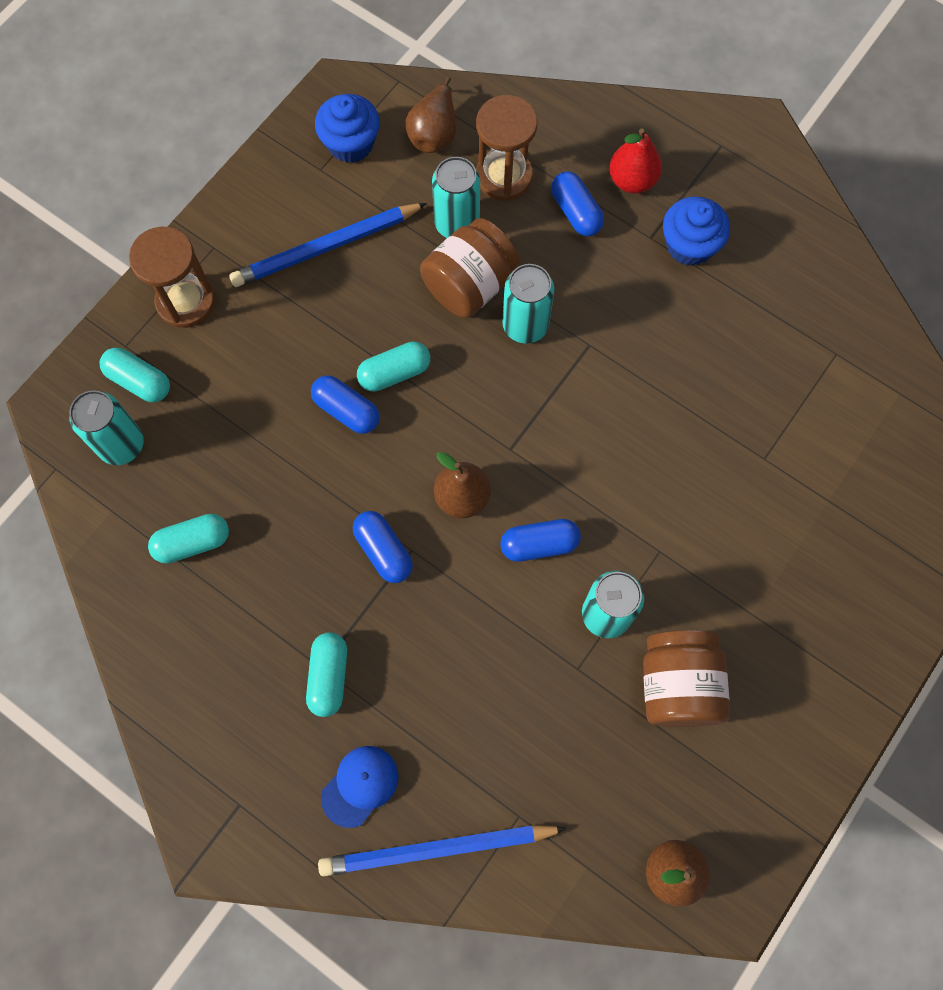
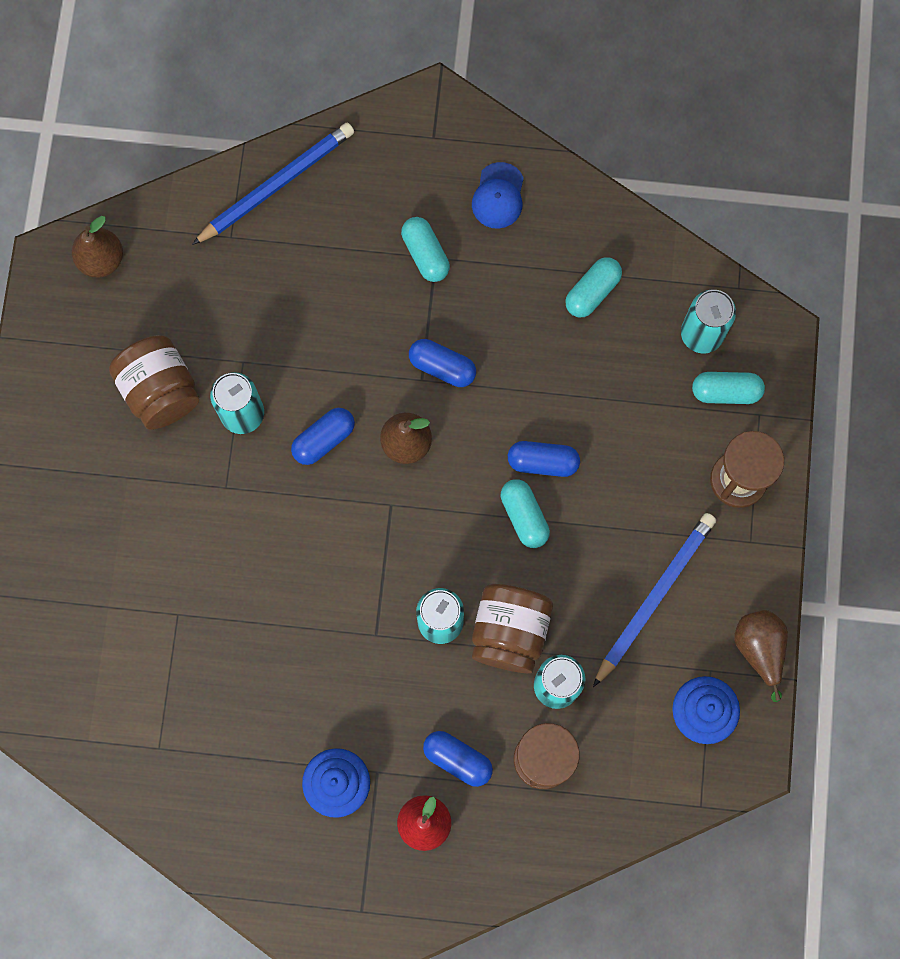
camera: 150 degrees right, 5 degrees up
blue cap [321,746,399,828] -> blue cap moved to [472,162,524,229]
turquoise capsule [357,341,431,392] -> turquoise capsule turned 60 degrees counterclockwise [501,479,550,548]
brown pear [405,77,456,153] -> brown pear moved to [734,610,788,702]

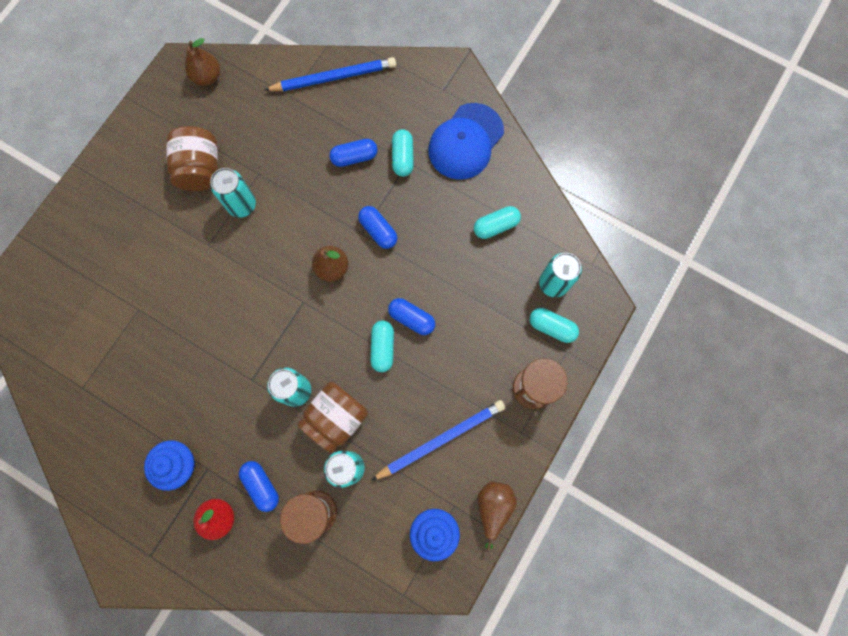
camera: 25 degrees right, 0 degrees up
blue capsule [291,408,355,465] -> blue capsule moved to [329,139,378,167]
blue cap [472,162,524,229] -> blue cap [428,103,504,180], size x1.81

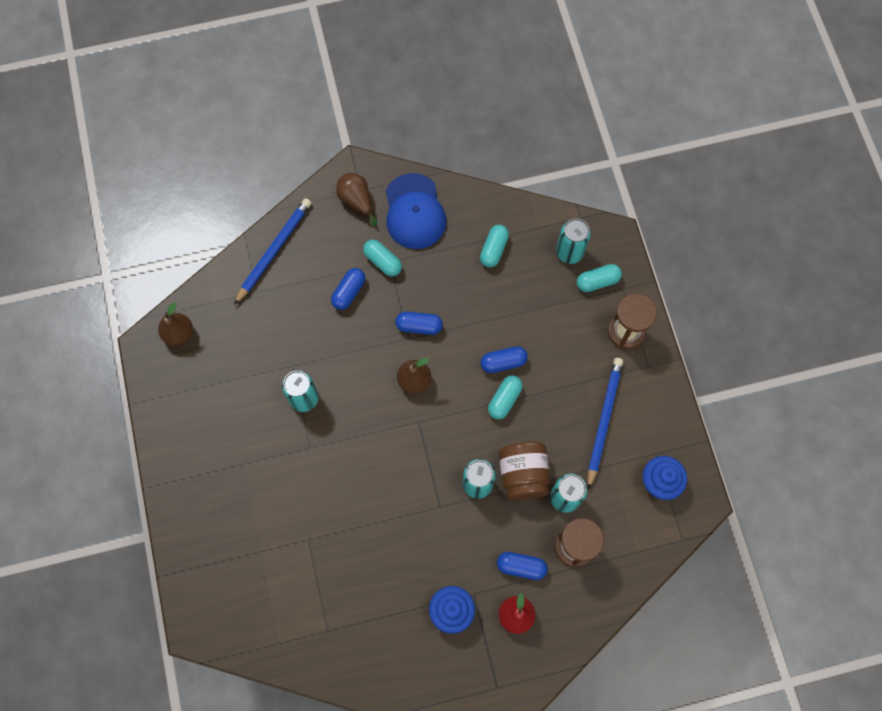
camera: 45 degrees left, 5 degrees down
brown jar [166,126,218,191] -> none
turquoise capsule [370,321,394,372] -> turquoise capsule turned 75 degrees clockwise [488,375,523,419]
brown pear [477,482,517,551] -> brown pear moved to [336,173,377,226]

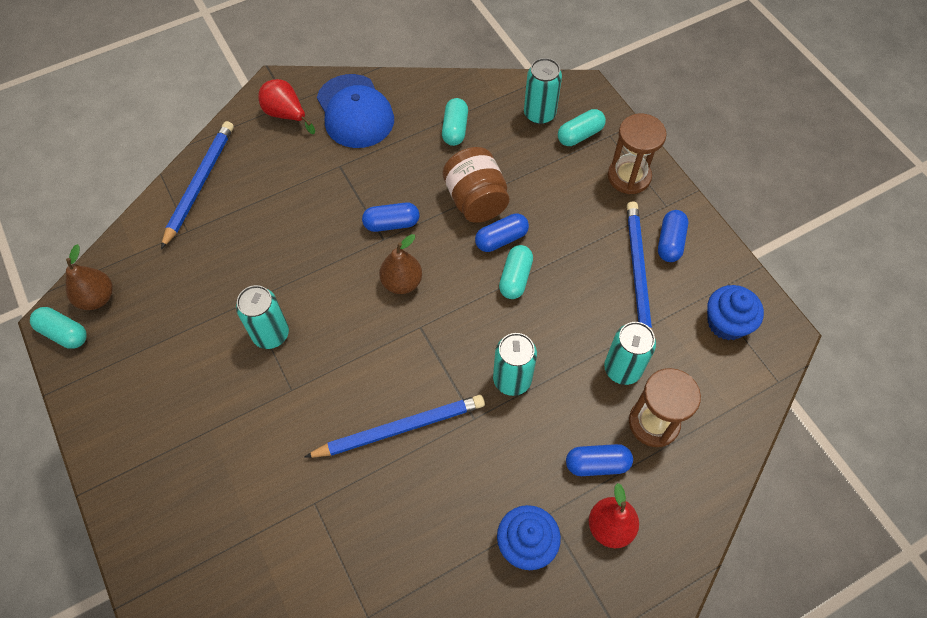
camera: 15 degrees left, 10 degrees down
blue capsule [331,268,365,310] -> blue capsule moved to [658,210,688,262]
brown pear [336,173,377,226] -> red pear [258,79,315,134]
turquoise capsule [363,240,402,277] -> turquoise capsule moved to [30,307,87,349]
brown jar [499,442,551,500] -> brown jar moved to [442,147,509,223]
none -> blue pencil [304,395,485,458]

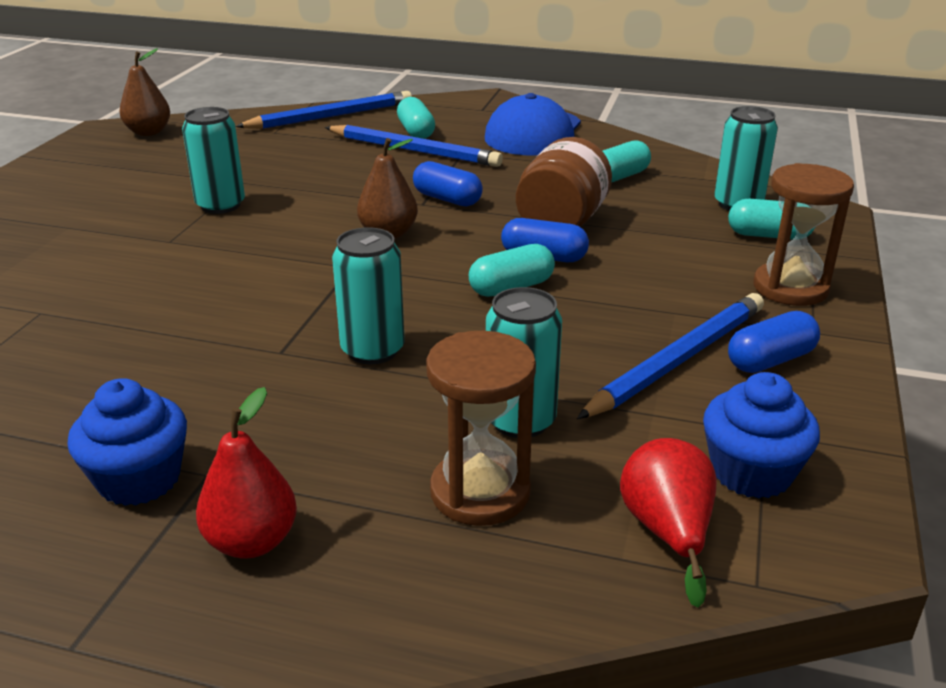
camera: 45 degrees right, 30 degrees down
turquoise capsule [30,307,87,349] -> turquoise capsule moved to [397,97,435,139]
red pear [258,79,315,134] -> red pear moved to [620,438,717,608]
blue pencil [304,395,485,458] -> blue pencil moved to [325,125,503,167]
blue capsule [566,444,633,476] -> none

